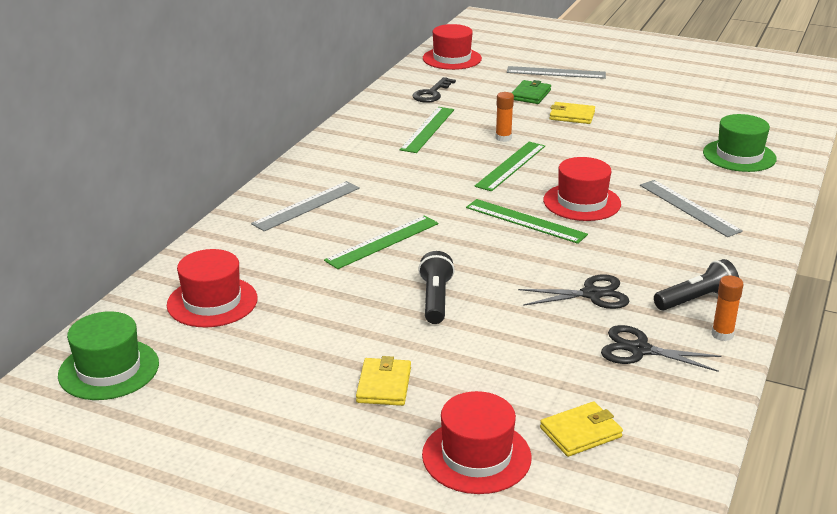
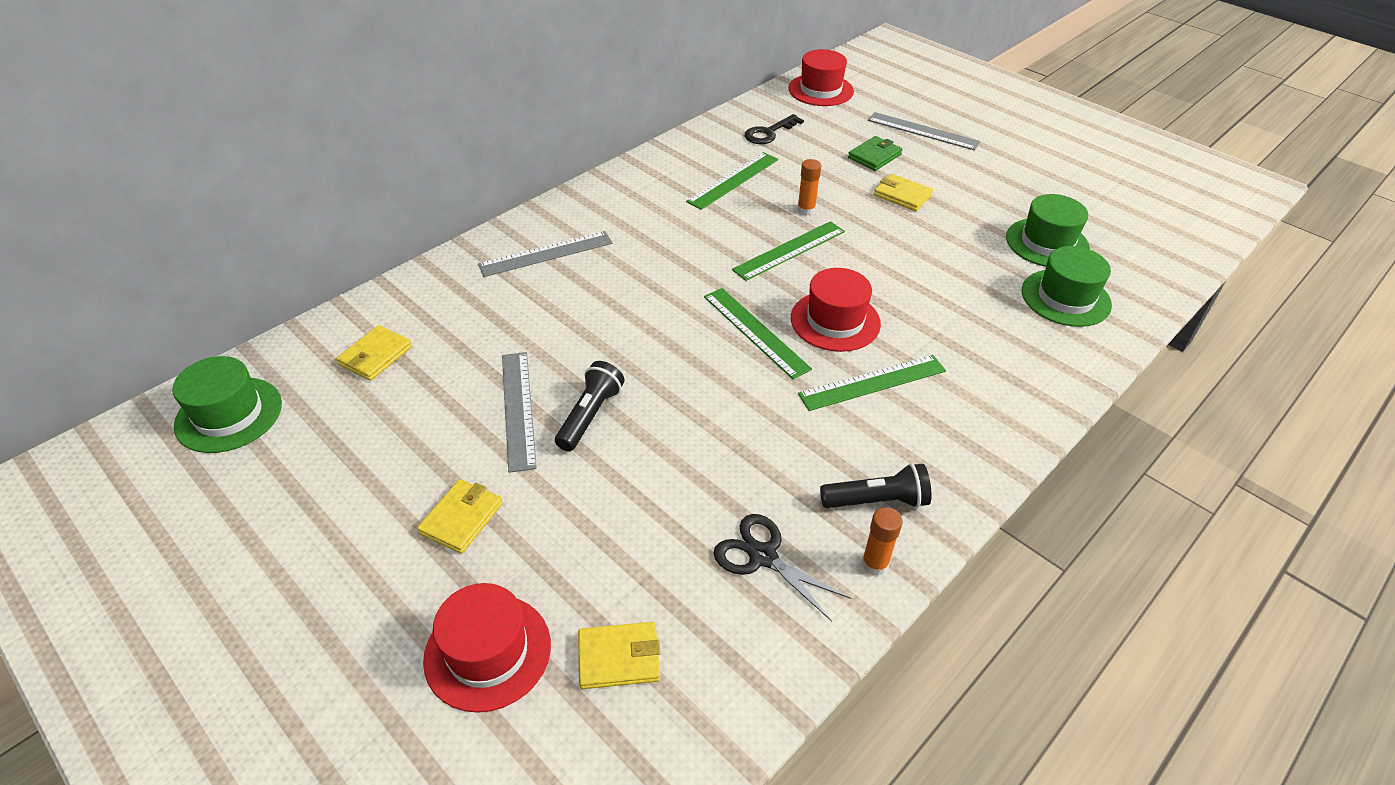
camera: 20 degrees right, 15 degrees up
red hat [167,249,258,327] -> yellow wallet [336,325,412,381]
green ruler [324,215,439,269] -> green ruler moved to [798,355,946,411]
black scissors [518,274,629,309] -> none
grey ruler [640,180,743,237] -> grey ruler moved to [502,352,537,473]
none -> green hat [1006,194,1090,267]

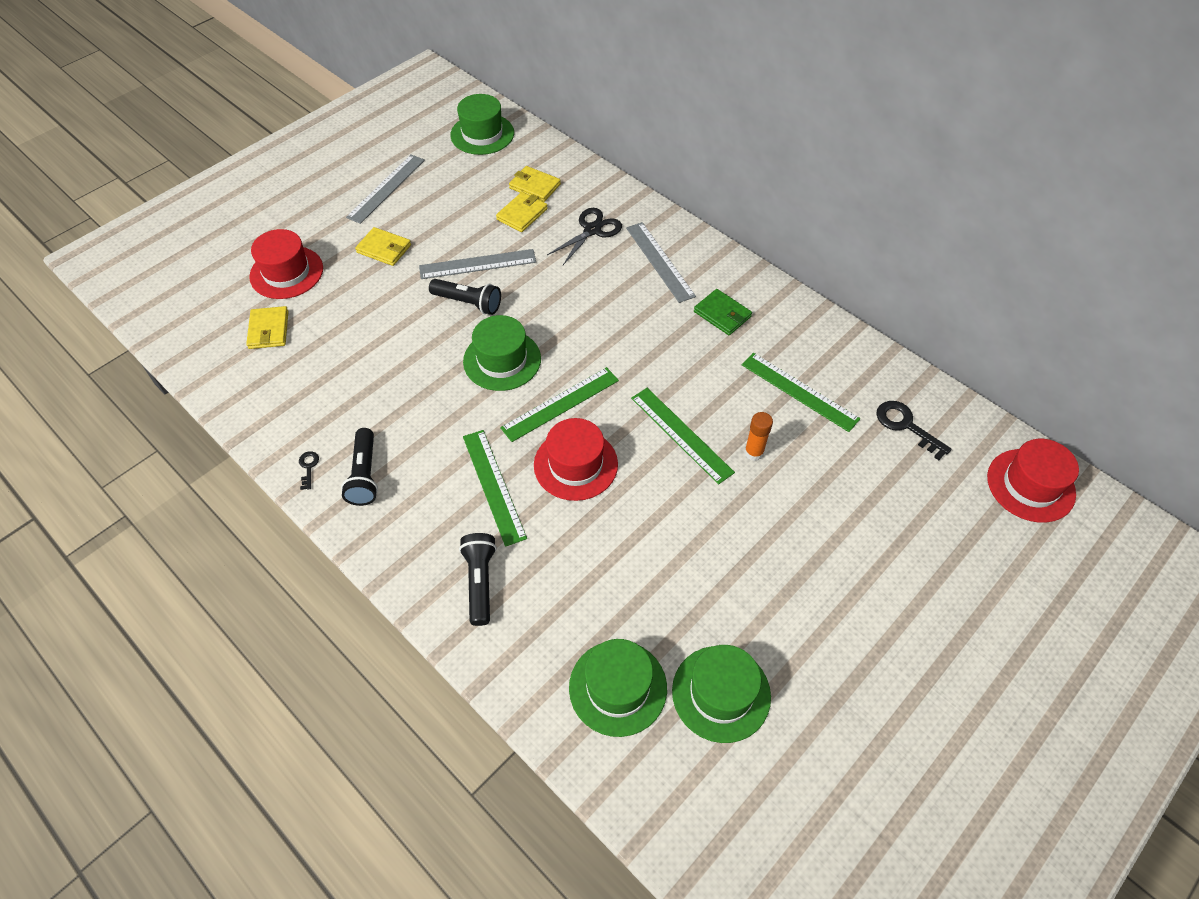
camera: 90 degrees right, 10 degrees up
black scissors [713,514,851,622] -> black scissors moved to [547,208,622,265]
green wallet [848,136,903,171] -> green wallet moved to [694,289,752,335]
orange glue stick [862,507,903,576] -> black key [299,451,319,490]
grey ruler [868,112,981,151] -> grey ruler moved to [346,155,425,224]
yellow wallet [874,174,933,211] -> yellow wallet moved to [496,192,548,232]
none -> black flashlight [459,533,497,626]
none -> green hat [463,315,541,391]

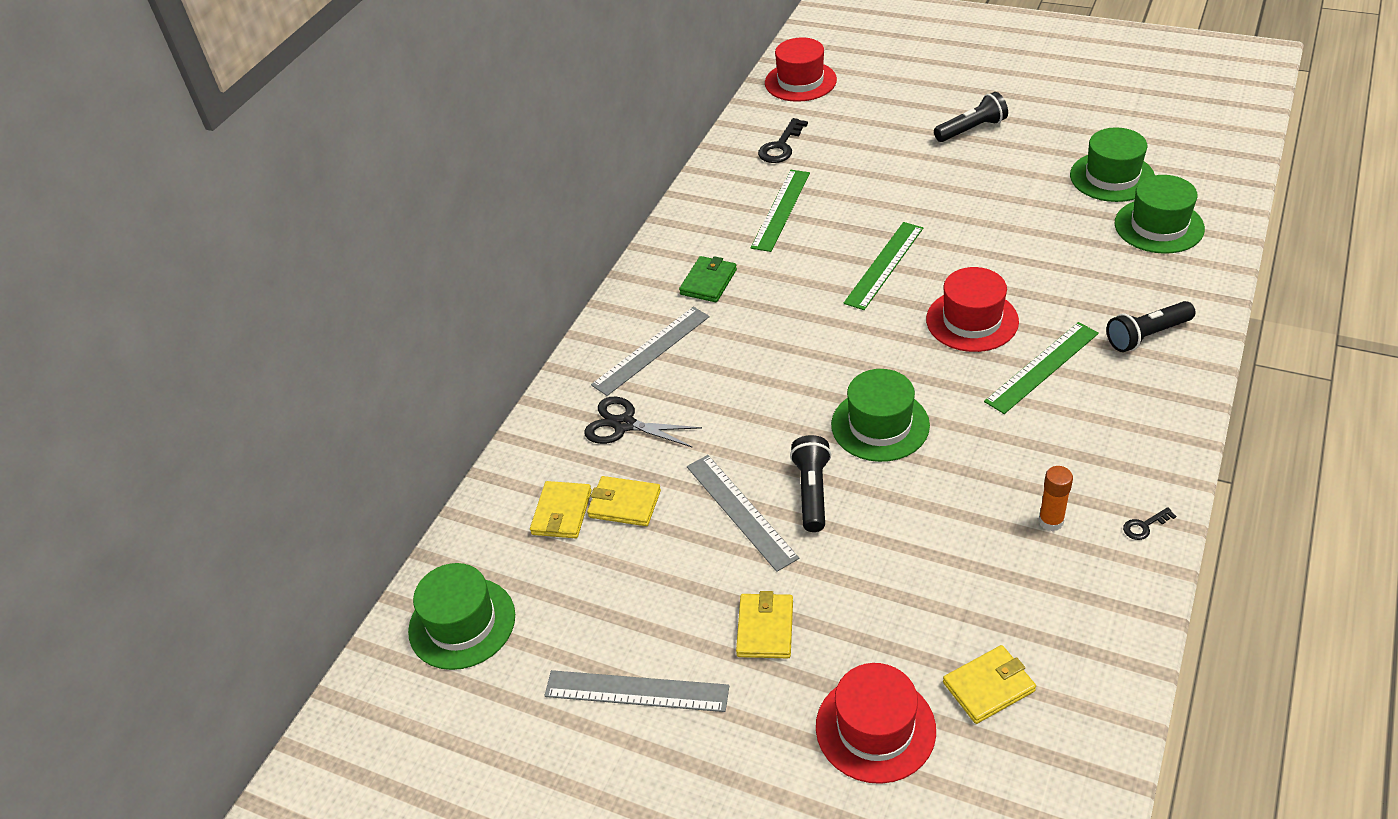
camera: 105 degrees left, 10 degrees down
black flashlight [341,428,378,506] -> black flashlight moved to [934,92,1008,142]
green ruler [500,367,619,442] -> none
orange glue stick [744,412,773,461] -> orange glue stick moved to [1038,466,1073,531]

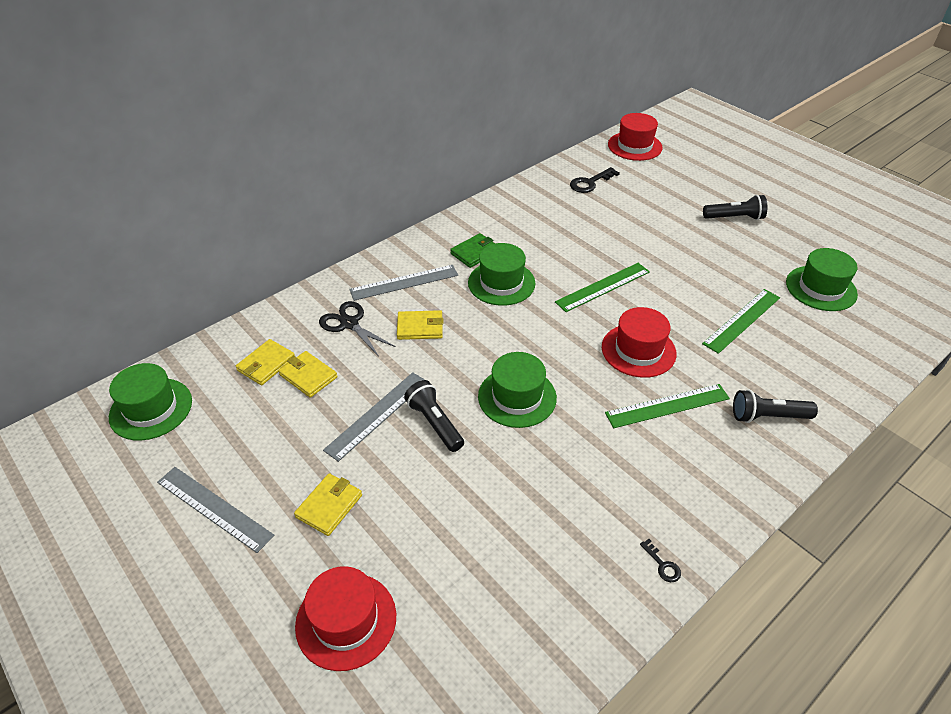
camera: 20 degrees right, 0 degrees up
grey ruler [687,455,799,572] -> grey ruler turned 45 degrees clockwise [323,372,425,462]
green ruler [751,170,810,252] -> green ruler moved to [702,289,780,354]
black flashlight [790,435,831,532] -> black flashlight turned 60 degrees counterclockwise [404,380,464,452]
yellow wallet [943,645,1036,724] -> yellow wallet moved to [397,310,444,340]
orange glue stick [1038,466,1073,531] -> none
green hat [1115,175,1205,254] -> green hat moved to [468,243,535,306]
black key [1123,507,1176,540] -> black key turned 120 degrees counterclockwise [640,539,681,582]

